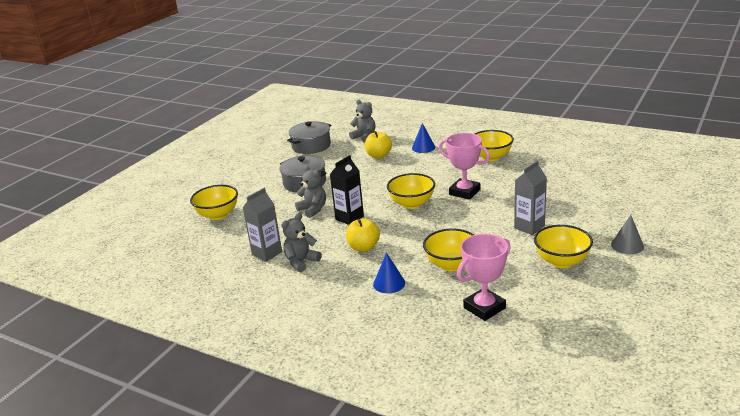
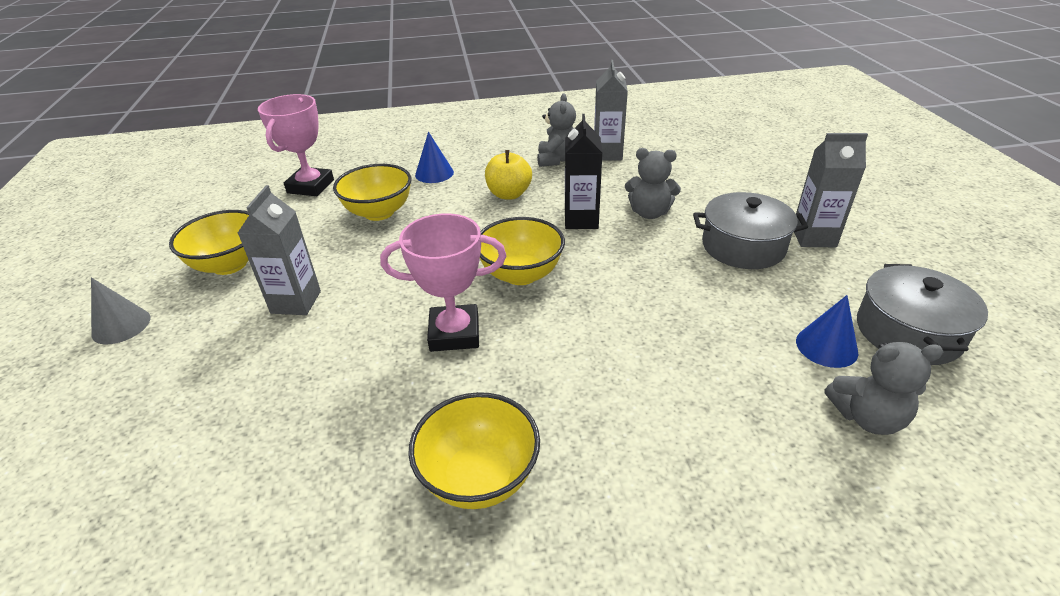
camera: 140 degrees right, 10 degrees up
yellow bowl [190,185,238,220] -> none
yellow apple [365,131,392,158] -> none
blue cone [412,123,435,153] -> blue cone moved to [796,295,858,368]
none -> grey carton [794,133,868,247]

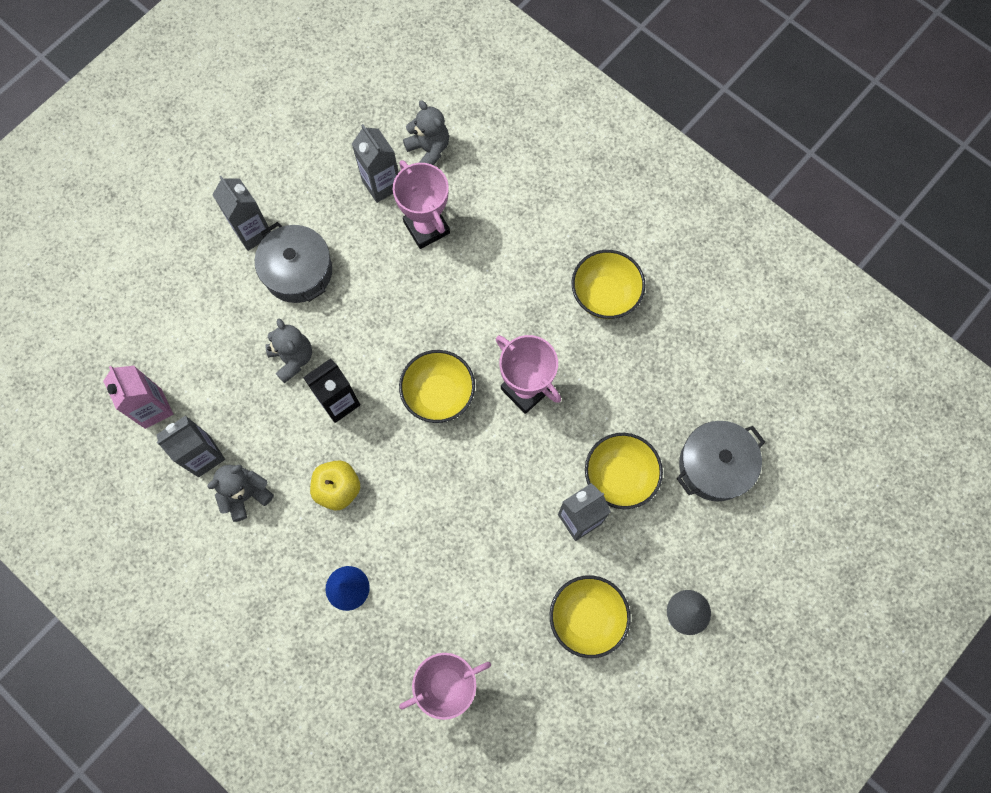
camera: 130 degrees left, 35 degrees up
yellow bowl [333,164,411,221] -> yellow bowl moved to [585,433,663,509]
blue cone [796,295,858,368] -> grey carton [352,124,398,203]
grey pot [857,264,988,365] -> grey pot moved to [677,421,765,502]
none -> pink carton [103,366,173,429]
none -> pink trophy [393,160,450,249]

